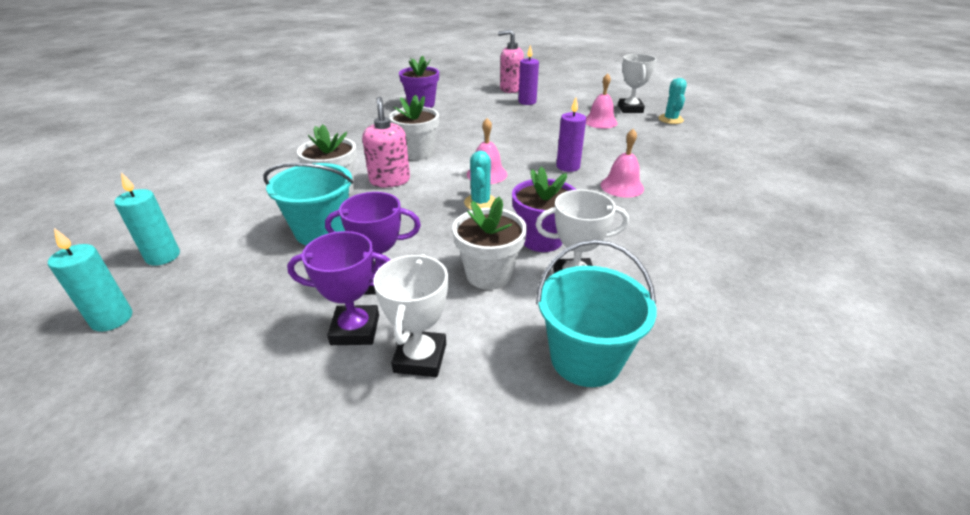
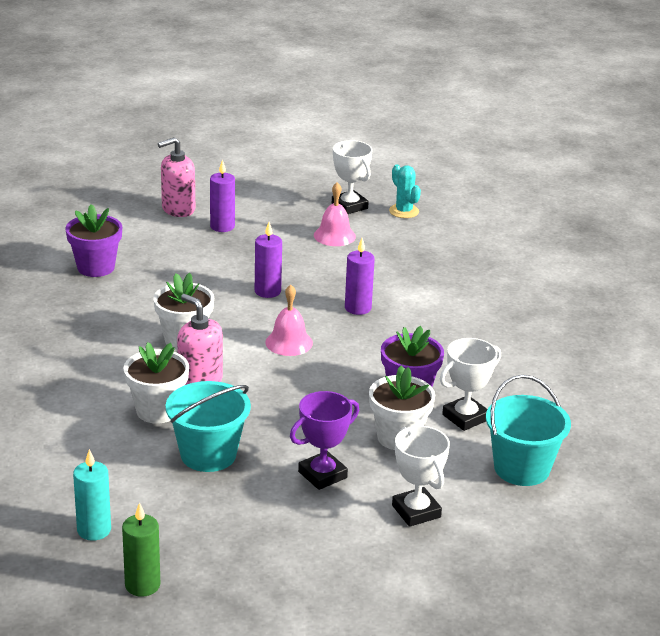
camera: 35 degrees left, 5 degrees down
turquoise candle [48,228,132,332] -> green candle [122,502,161,597]
purple trophy [287,231,390,345] -> none
turquoise cactus [464,151,496,210] -> none
pink bell [601,129,644,198] -> none
none -> purple candle [255,222,282,298]

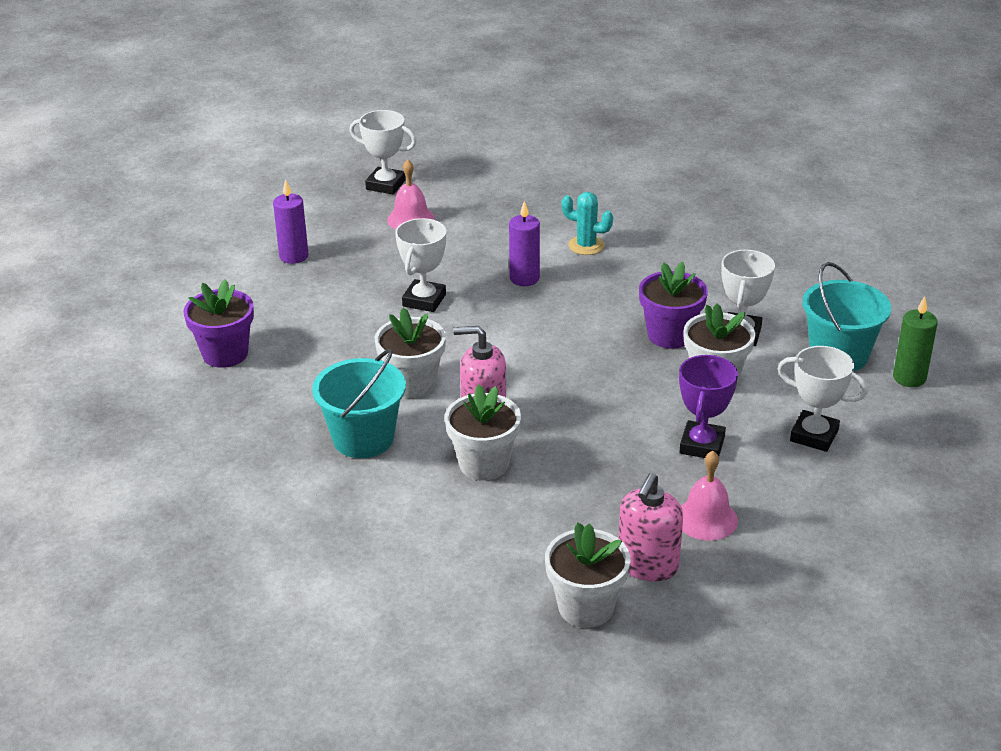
camera: 35 degrees left, 5 degrees up
turquoise candle [73,449,111,541] -> white flower pot [545,523,630,628]
green candle [122,502,161,597] -> green candle moved to [893,296,938,387]
pink soap dispenser [158,137,195,217] -> pink soap dispenser moved to [619,473,683,582]
turquoise bucket [166,381,251,472] -> turquoise bucket moved to [312,349,406,458]
purple candle [255,222,282,298] -> white trophy [395,218,446,312]
pink bell [265,285,313,356] -> pink bell moved to [681,451,738,541]
turquoise cactus [389,164,421,218] -> turquoise cactus moved to [562,192,613,255]

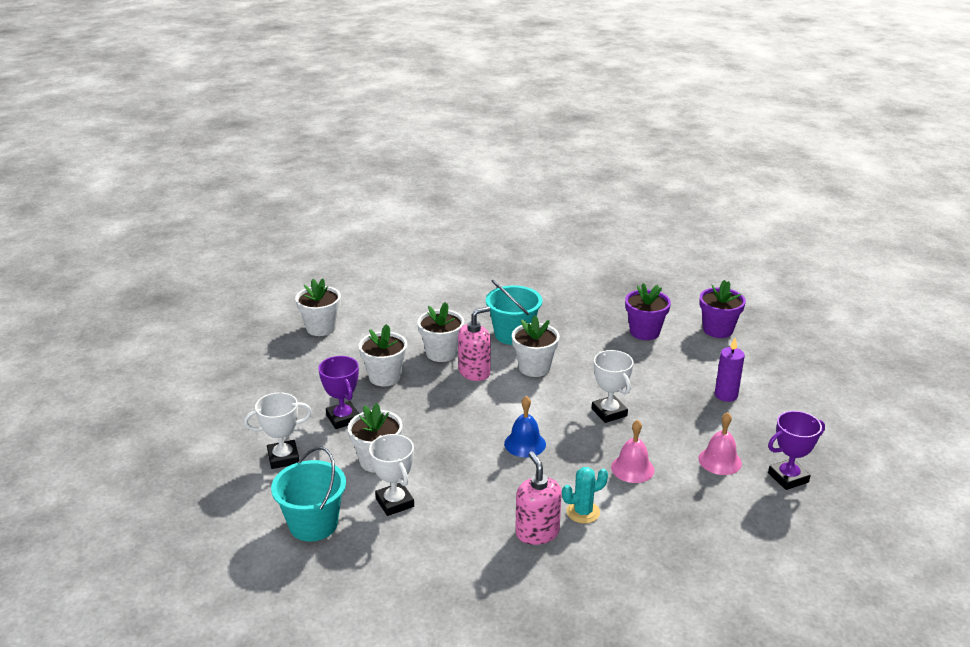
camera: 135 degrees right, 5 degrees down
white trophy [349,110,416,194] -> purple trophy [768,411,825,490]
purple candle [509,201,540,286] -> none
pink soap dispenser [619,473,683,582] -> pink soap dispenser moved to [515,452,562,545]
purple flower pot [639,262,708,349] -> purple flower pot moved to [699,280,746,338]
pink bell [681,451,738,541] -> pink bell moved to [611,420,655,483]
green candle [893,296,938,387] -> none
none -> white flower pot [359,324,407,387]
none -> blue bell [504,396,546,457]

